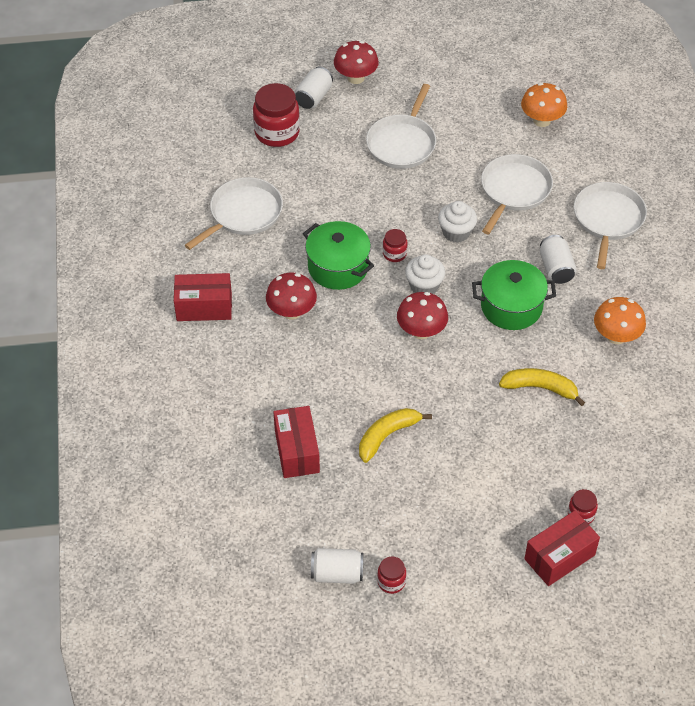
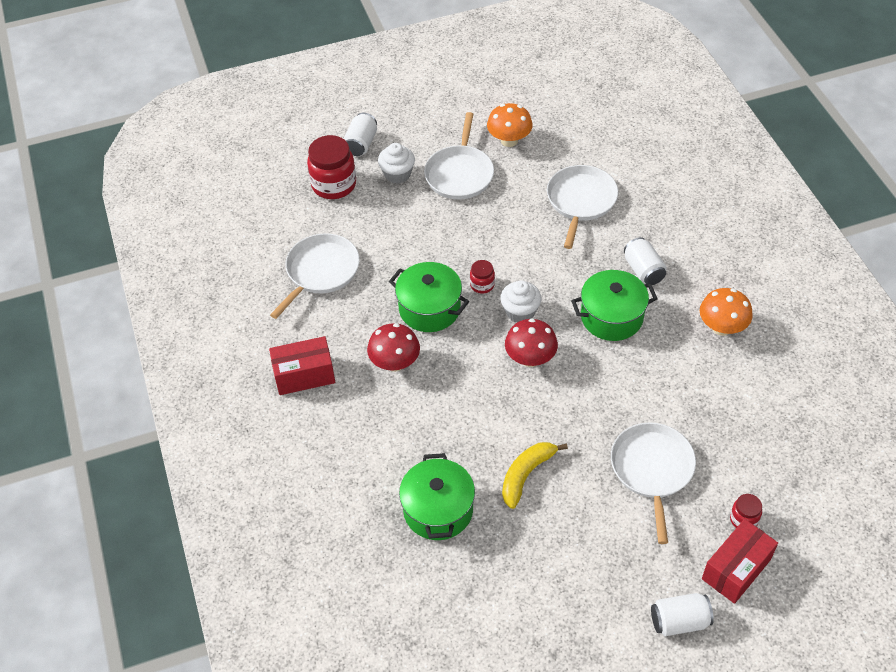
camera: 10 degrees left, 0 degrees up
red box [274,406,320,478] -> green pot [399,453,475,540]
white can [311,548,363,584] -> white can moved to [651,593,714,636]
red mushroom [334,41,379,84] -> none
red jar [377,556,406,594] -> none
white cupcake [438,201,477,243] -> white cupcake moved to [378,143,415,184]
yellow banana [499,368,585,406] -> none
orange mushroom [521,83,567,127] -> orange mushroom moved to [487,103,533,147]
white pan [574,182,647,269] -> white pan moved to [611,422,696,544]

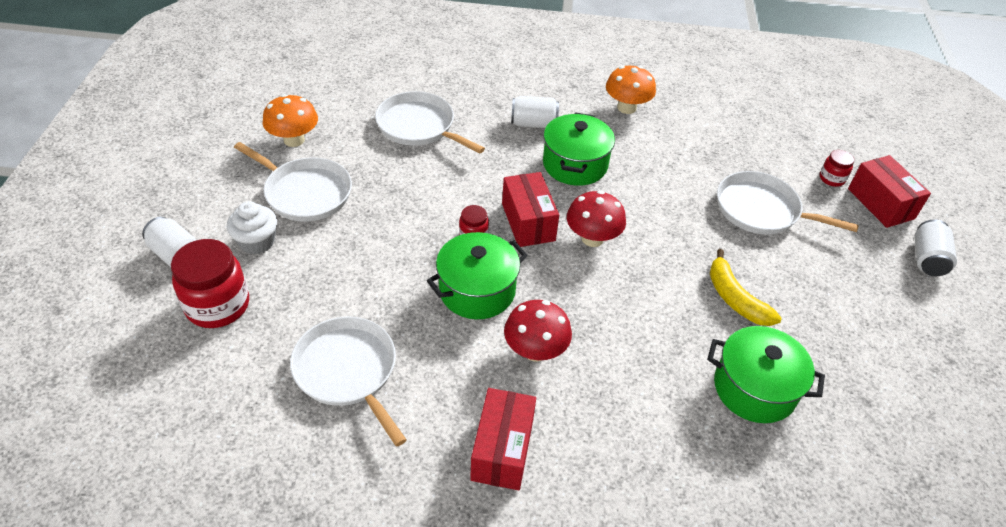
camera: 70 degrees left, 5 degrees down
white cupcake [500,280,541,322] -> red box [502,172,559,247]

